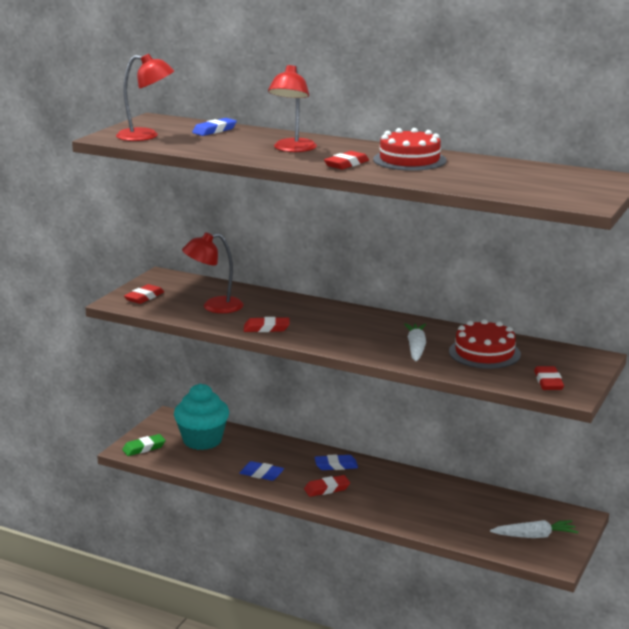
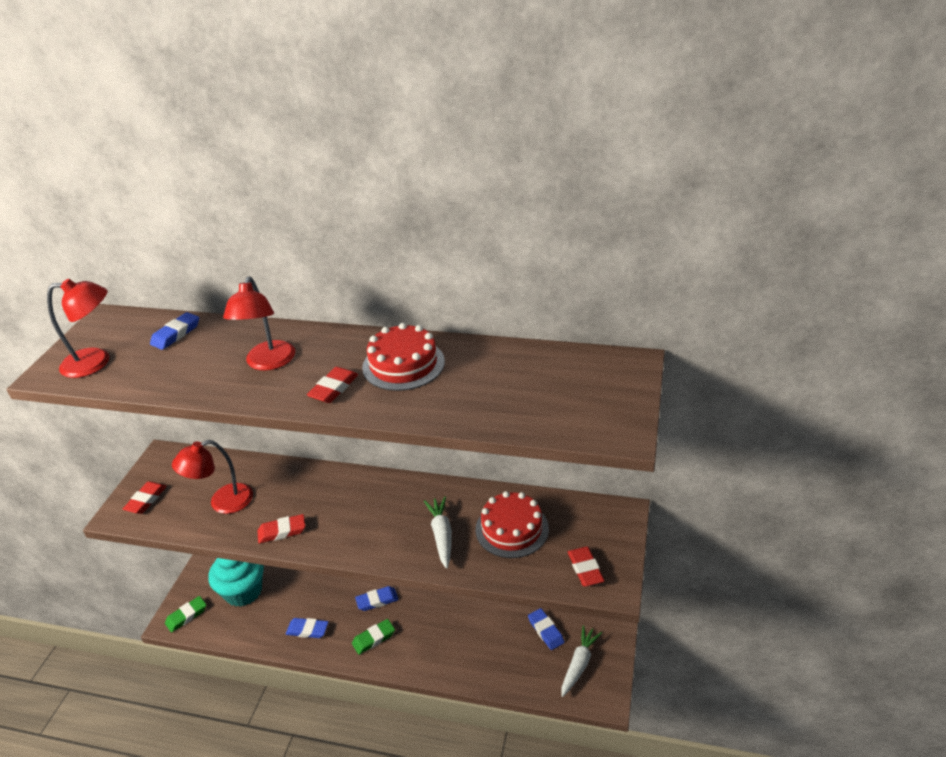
camera: 10 degrees left, 15 degrees up
red eraser [304,475,350,497] -> green eraser [352,619,395,655]
white carrot [490,520,578,538] -> white carrot turned 45 degrees counterclockwise [561,625,602,697]
none -> blue eraser [528,608,565,650]

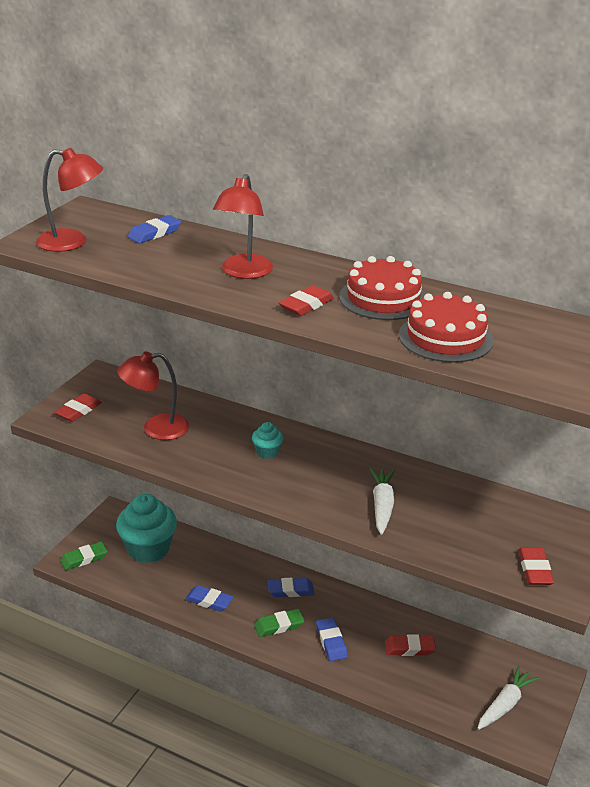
camera: 10 degrees right, 5 degrees down
red eraser [257,514,305,543] -> red eraser moved to [385,634,436,656]
red cake [476,491,549,558] -> red cake moved to [399,292,494,363]
blue eraser [528,608,565,650] -> blue eraser moved to [316,618,348,661]
none -> turquoise cupcake [252,422,283,459]

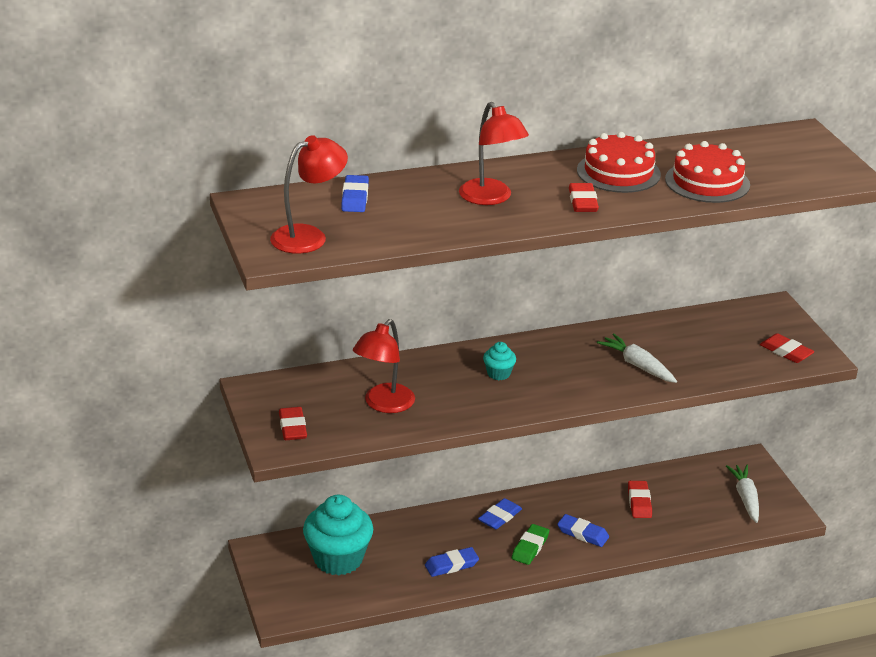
camera: 45 degrees left, 0 degrees up
green eraser [60,542,107,570] -> none
red eraser [385,634,436,656] -> red eraser turned 45 degrees counterclockwise [628,481,652,518]

